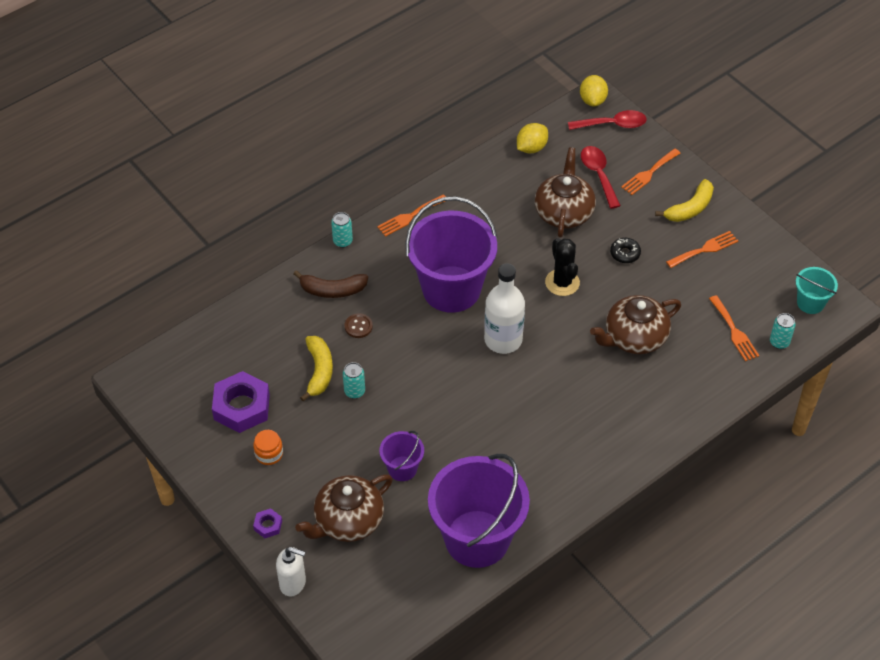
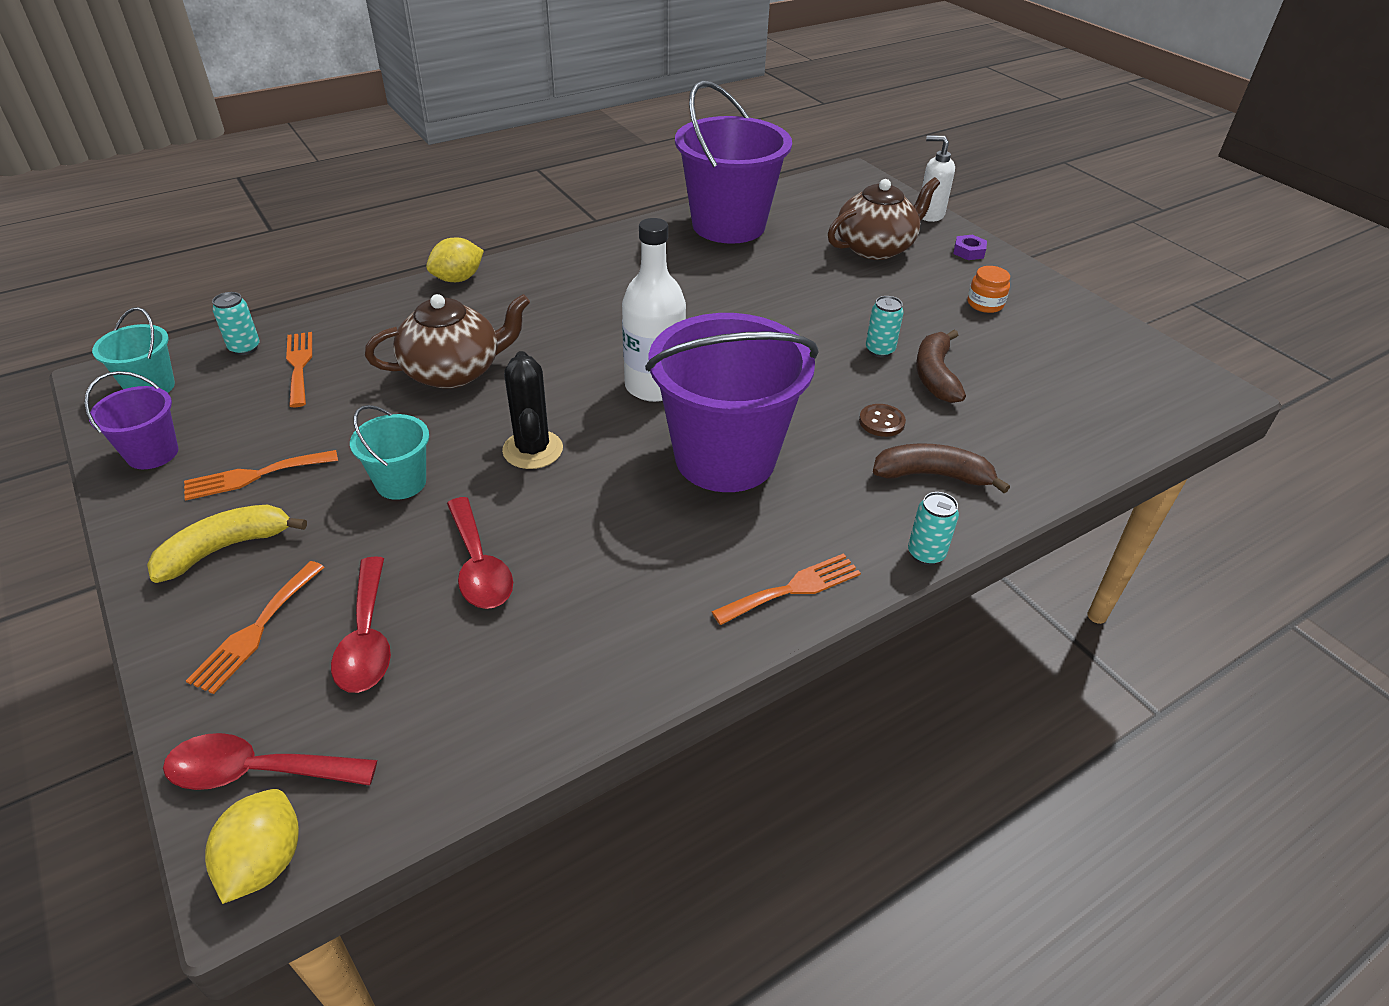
camera: 175 degrees left, 10 degrees down
purple nut [212,371,270,433] -> none
yellow banana [300,336,333,401] -> brown banana [916,330,966,403]
purple bucket [380,431,424,481] -> purple bucket moved to [84,371,178,469]
yellow lemon [517,123,548,154] -> yellow lemon moved to [426,237,484,282]
brown teapot [535,147,596,237] -> red spoon [447,497,513,609]
black donut [610,238,641,263] -> turquoise bucket [350,405,429,500]
orange fork [621,149,681,195] -> orange fork turned 150 degrees clockwise [186,561,325,694]

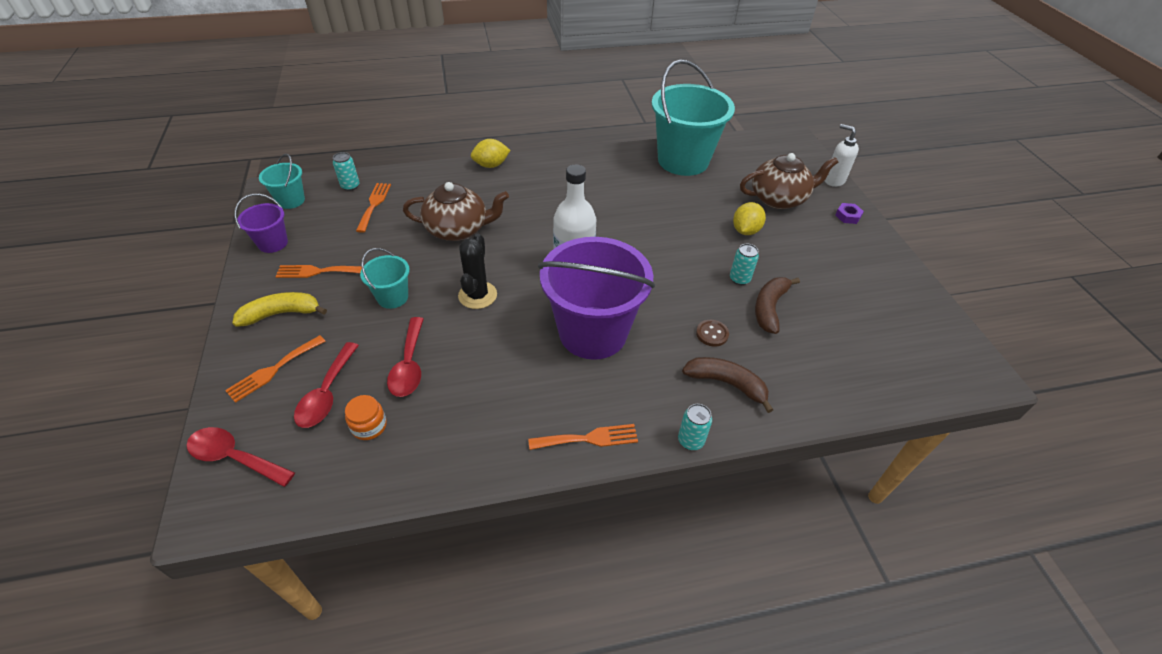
camera: 20 degrees right, 5 degrees up
yellow lemon [205,789,299,904] -> yellow lemon moved to [733,202,766,235]
purple bucket [675,81,792,244] -> turquoise bucket [651,59,735,176]
orange jar [968,266,1010,313] -> orange jar moved to [345,395,387,440]

